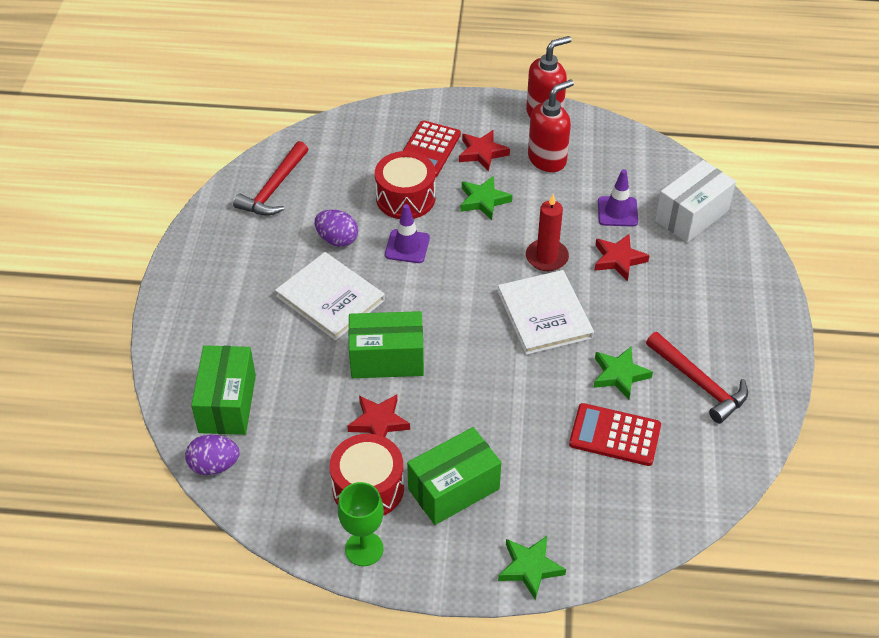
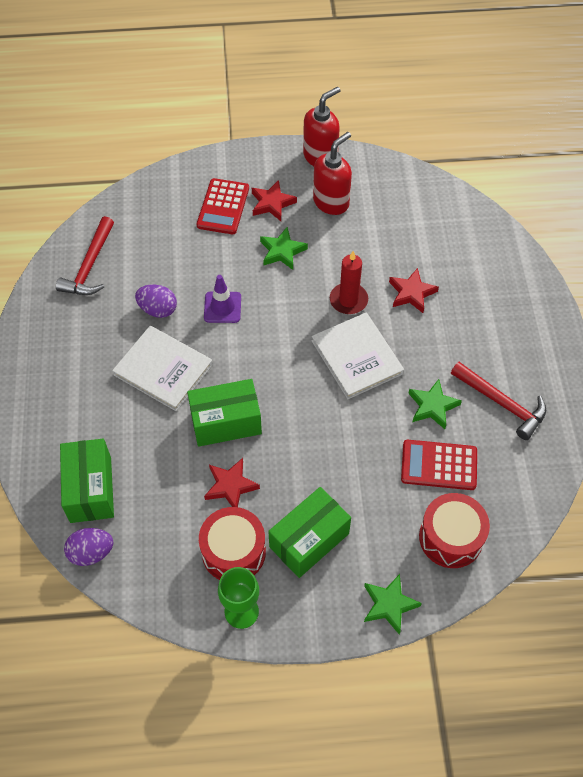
camera: 10 degrees left, 10 degrees up
red drum [375,151,436,219] -> red drum moved to [419,493,490,568]
purple traffic cone [598,169,638,226] -> none
white box [655,160,736,242] -> none

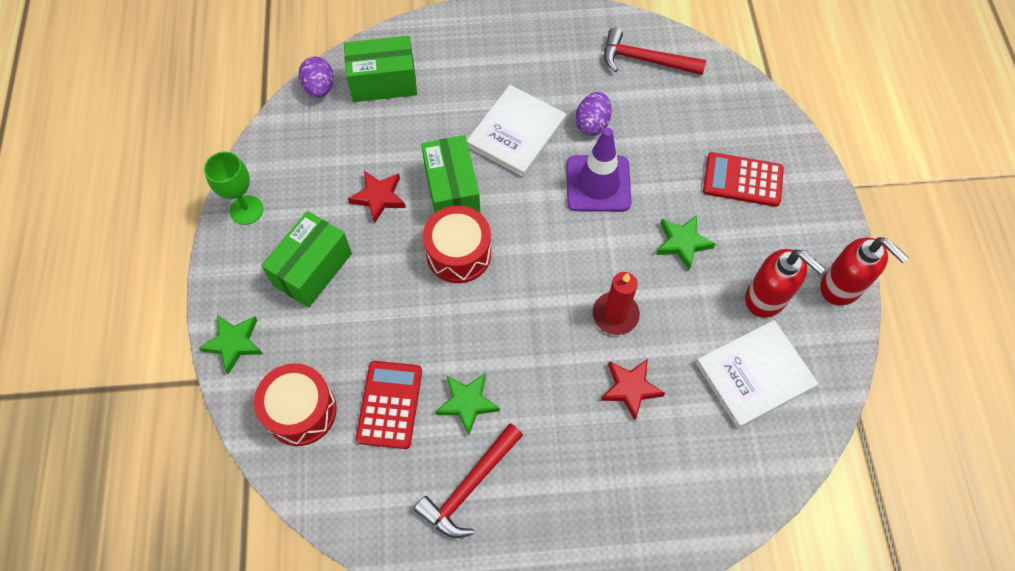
camera: 90 degrees right, 5 degrees up
red drum [199,507,266,580] -> red drum moved to [423,206,491,283]
purple traffic cone [204,275,241,323] -> purple traffic cone [566,128,631,212], size x1.55
red star [252,180,297,221] -> none
green box [268,487,351,578] -> green box turned 75 degrees clockwise [261,211,352,308]
white book [312,313,404,399] -> white book moved to [696,320,818,428]

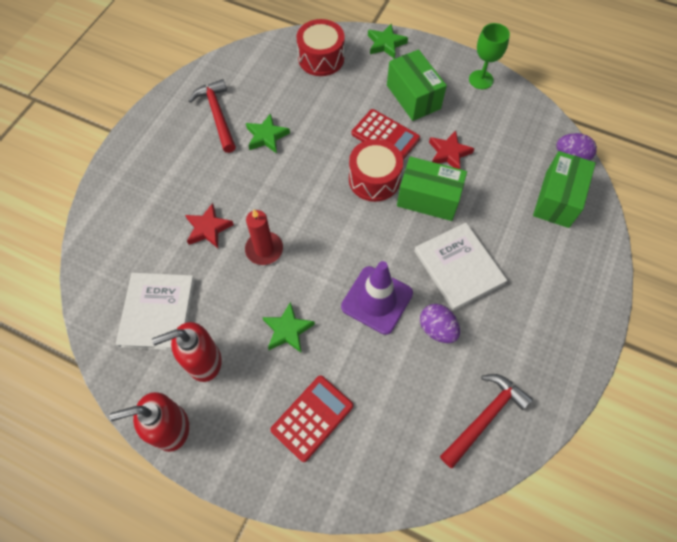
camera: 120 degrees right, 0 degrees up
red calculator [356,361,422,449] -> red calculator moved to [352,109,420,160]

